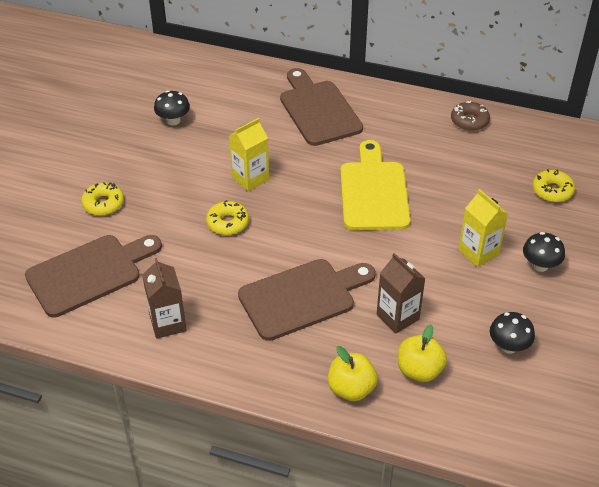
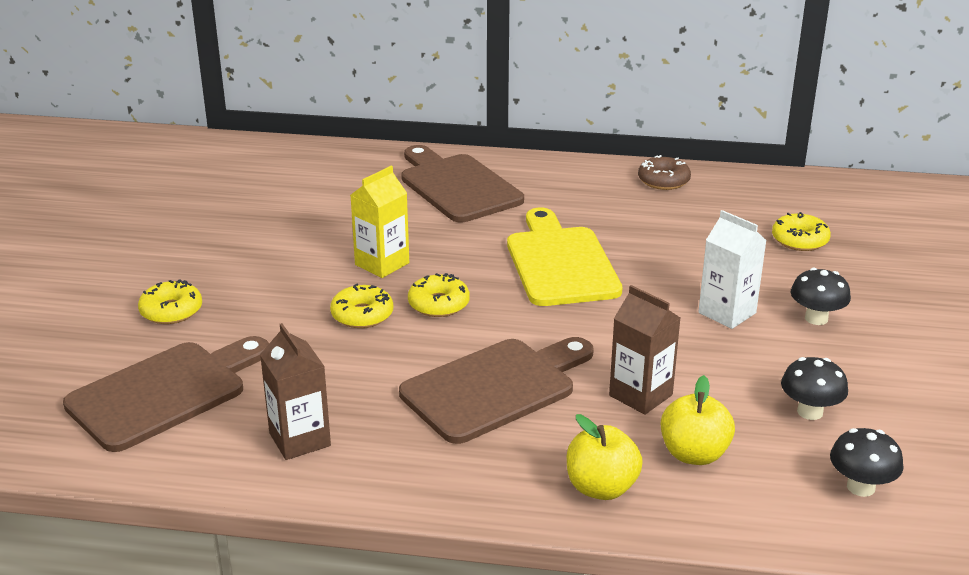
camera: 10 degrees left, 15 degrees down
black mushroom [154,90,190,125] -> black mushroom moved to [830,428,904,497]
yellow carton [458,189,508,267] -> white carton [698,210,767,329]
none -> yellow donut [408,273,470,317]

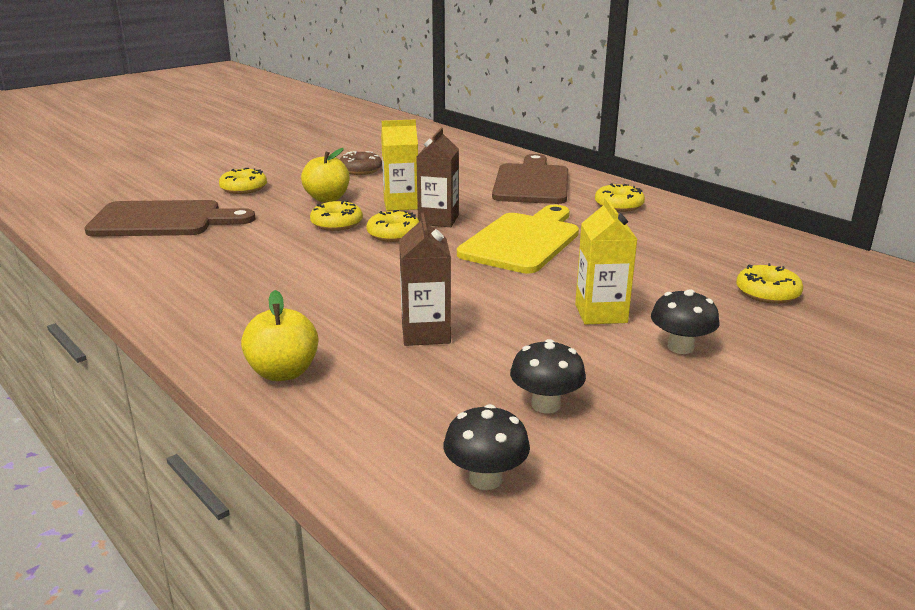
camera: 40 degrees right, 5 degrees down
brown carton [260,323,331,460] -> brown carton moved to [416,128,459,227]
brown cutting board [399,337,594,444] -> none
brown donut [638,155,691,190] -> brown donut moved to [339,151,382,175]
yellow apple [661,375,735,465] -> yellow apple moved to [301,148,349,202]
white carton [698,210,767,329] -> yellow carton [575,198,637,325]
none -> yellow donut [595,183,645,212]

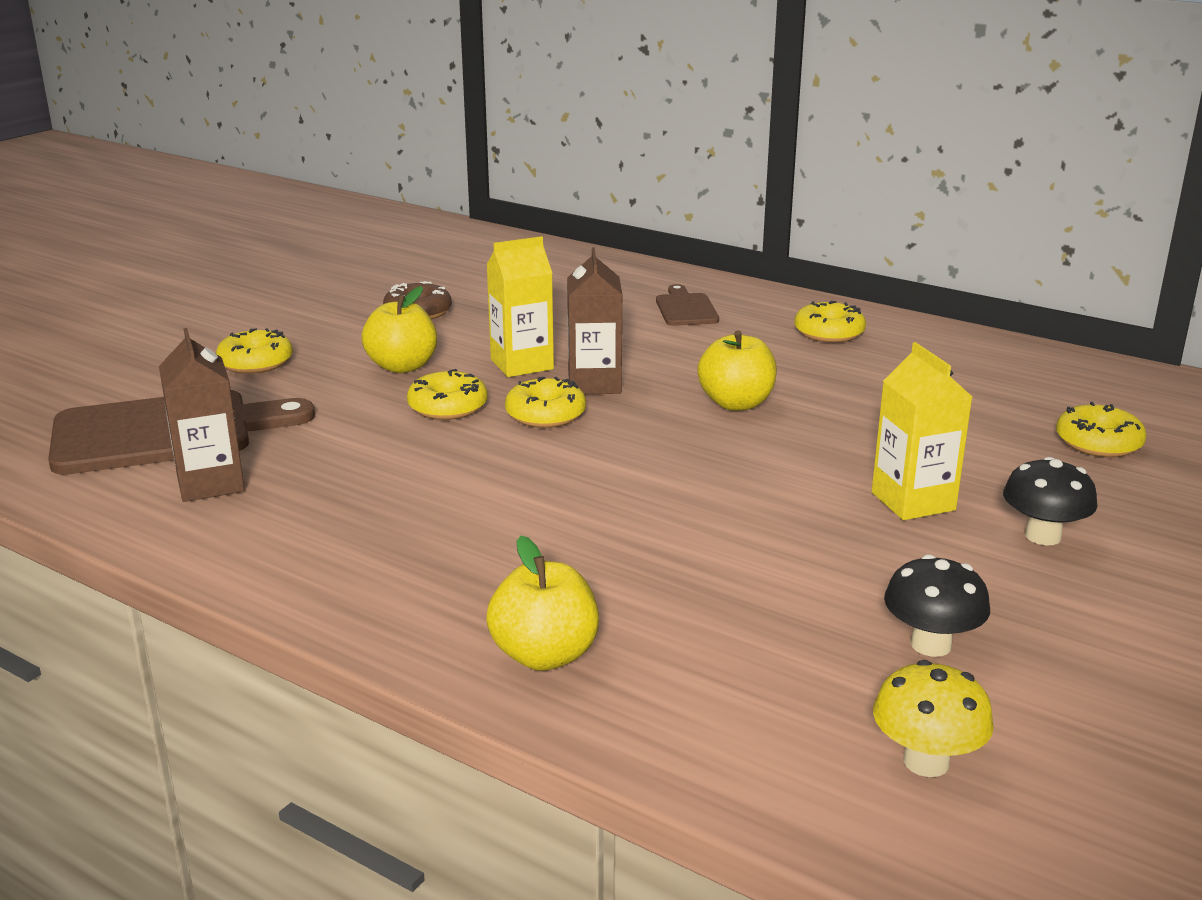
camera: 15 degrees left, 0 degrees up
brown carton [399,213,451,346] -> brown carton moved to [159,328,245,502]
black mushroom [444,404,530,490] -> yellow mushroom [873,660,994,777]
yellow cutting board [457,205,579,274] -> yellow apple [697,330,777,411]
brown cutting board [492,154,568,204] -> brown cutting board [656,284,719,326], size x0.50

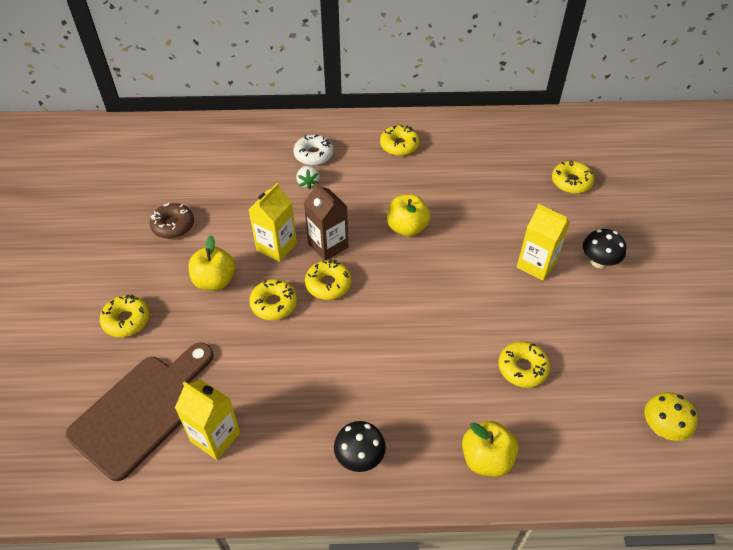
camera: 35 degrees left, 25 degrees up
brown carton [159,328,245,502] -> yellow carton [175,380,240,460]
brown cutting board [656,284,719,326] -> white donut [294,135,333,166]
black mushroom [884,554,990,657] -> black mushroom moved to [334,421,386,472]
none -> white strawberry [296,165,320,190]
none -> yellow donut [499,341,550,388]

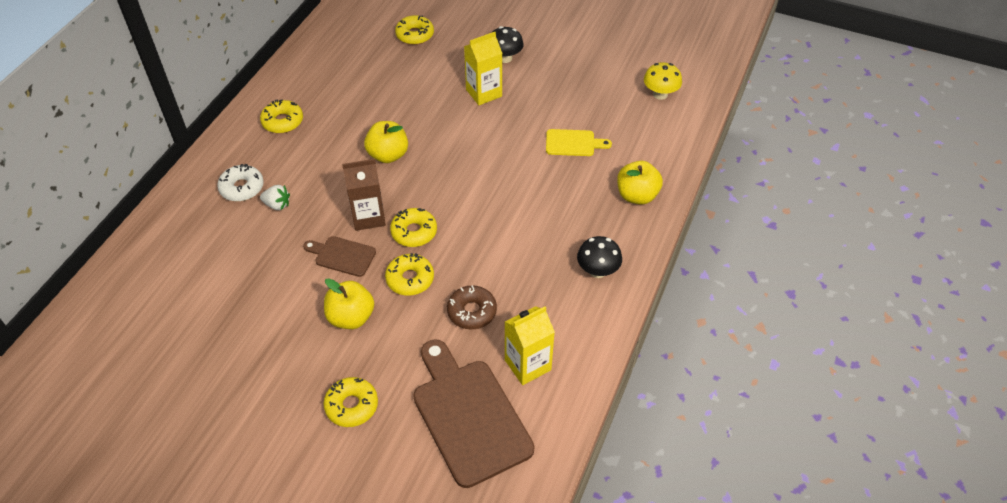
camera: 65 degrees left, 0 degrees up
brown donut [149,202,194,239] -> brown donut moved to [447,285,497,329]
yellow carton [248,183,297,262] -> brown cutting board [303,236,376,277]
yellow donut [499,341,550,388] -> yellow cutting board [546,129,612,156]

